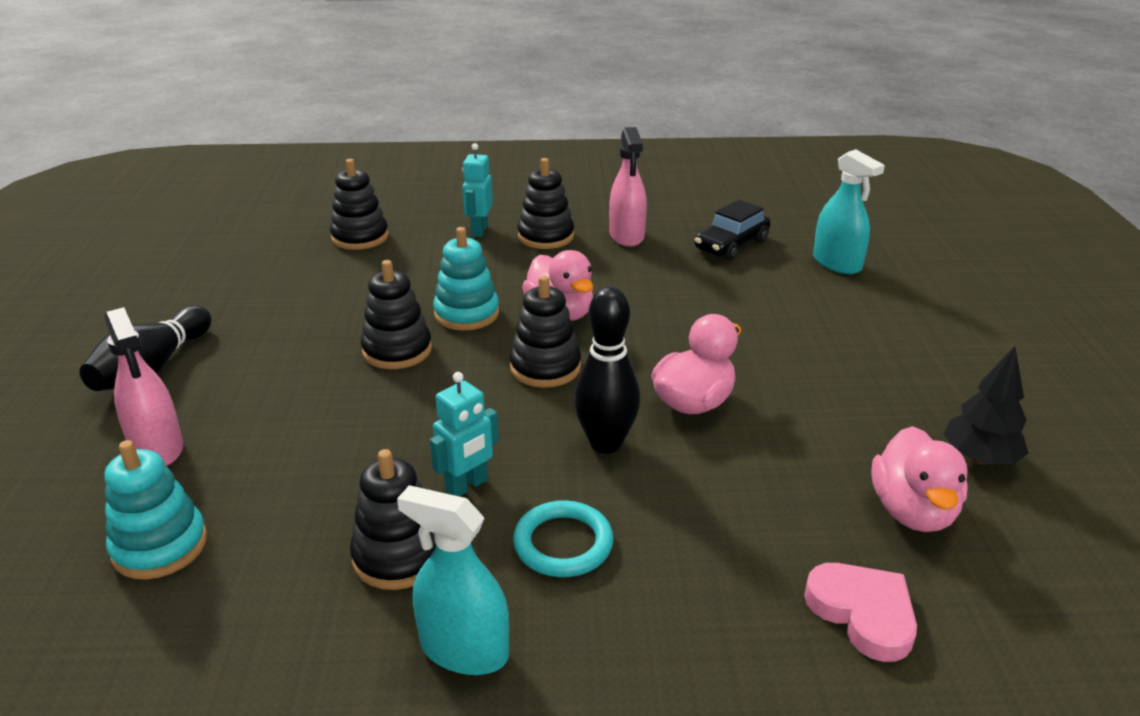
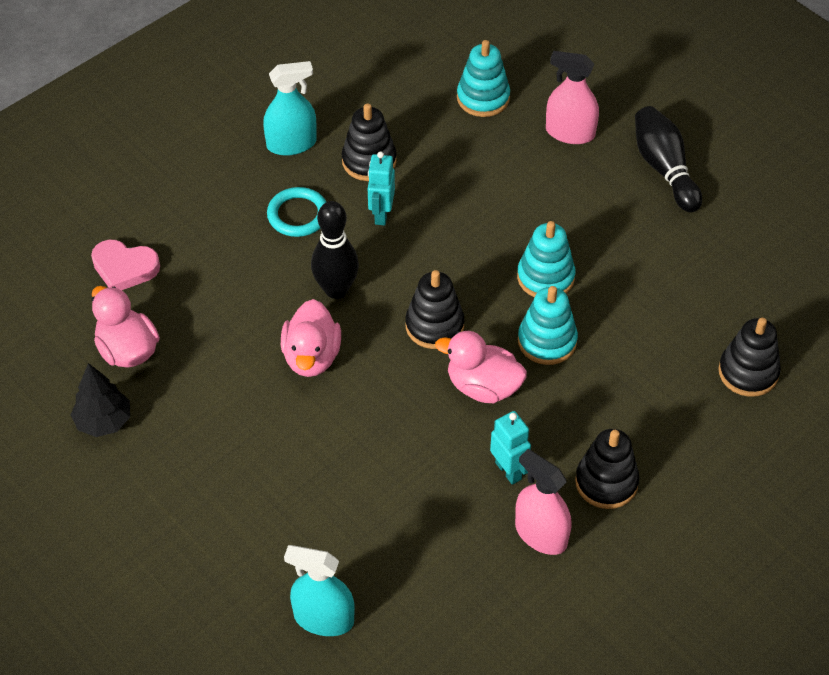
camera: 140 degrees right, 20 degrees up
black stacking toy [361,260,432,369] -> turquoise stacking toy [517,221,576,297]
turquoise robot [462,143,493,237] -> turquoise robot moved to [490,411,531,485]
black car [695,200,771,260] -> none

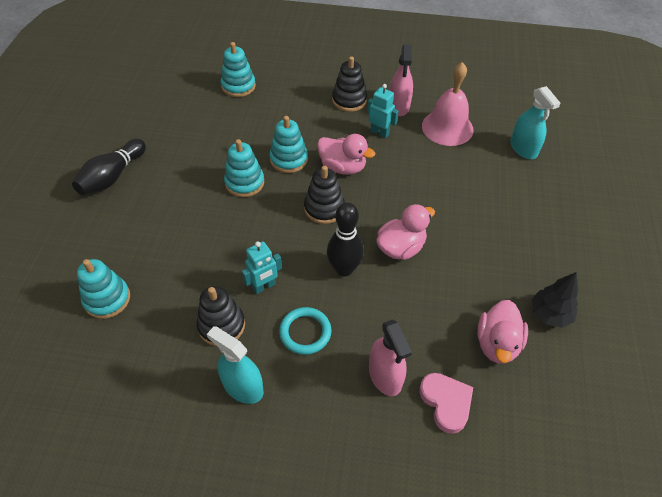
camera: 130 degrees left, 0 degrees up
pink duck [435,331,527,403] -> pink duck turned 45 degrees counterclockwise [317,134,375,175]
turquoise robot [490,411,531,485] -> turquoise robot turned 105 degrees clockwise [367,84,399,138]
pink spray bottle [546,51,599,144] -> pink spray bottle moved to [369,319,412,396]
black stacking toy [718,318,781,397] -> turquoise stacking toy [221,42,256,97]
none -> pink bell [422,62,474,146]

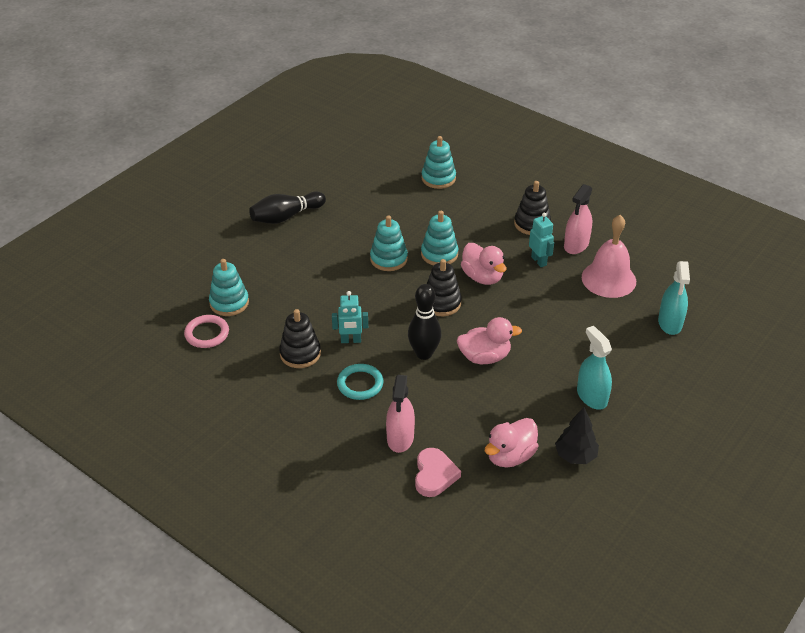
camera: 30 degrees right, 10 degrees down
turquoise spray bottle [207,326,264,404] -> turquoise spray bottle moved to [577,326,612,410]
none -> pink ring [184,315,229,348]

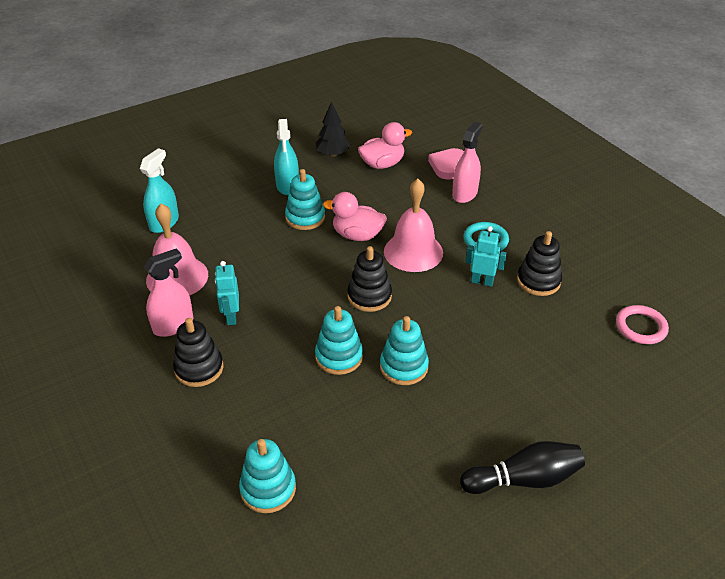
camera: 160 degrees left, 0 degrees up
turquoise stacking toy [209,259,249,316] -> turquoise stacking toy moved to [285,169,325,230]
black bowling pin [408,284,442,360] -> pink bell [384,179,443,272]
pink duck [461,243,507,285] -> none

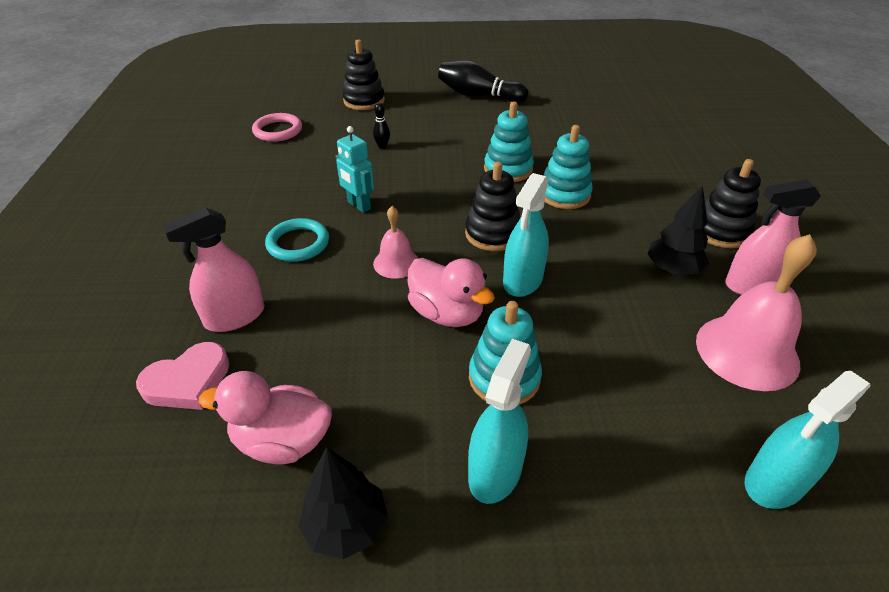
camera: 150 degrees left, 0 degrees up
turquoise robot [215,261,239,325] -> black tree [647,186,709,275]
turquoise stacking toy [239,439,296,513] -> none
pink bell [384,179,443,272] -> pink bell [373,206,418,279], size x0.55
black stacking toy [517,231,562,296] -> black stacking toy moved to [343,39,385,110]
none -> black bowling pin [373,102,390,149]
none -> turquoise spray bottle [503,173,549,297]

